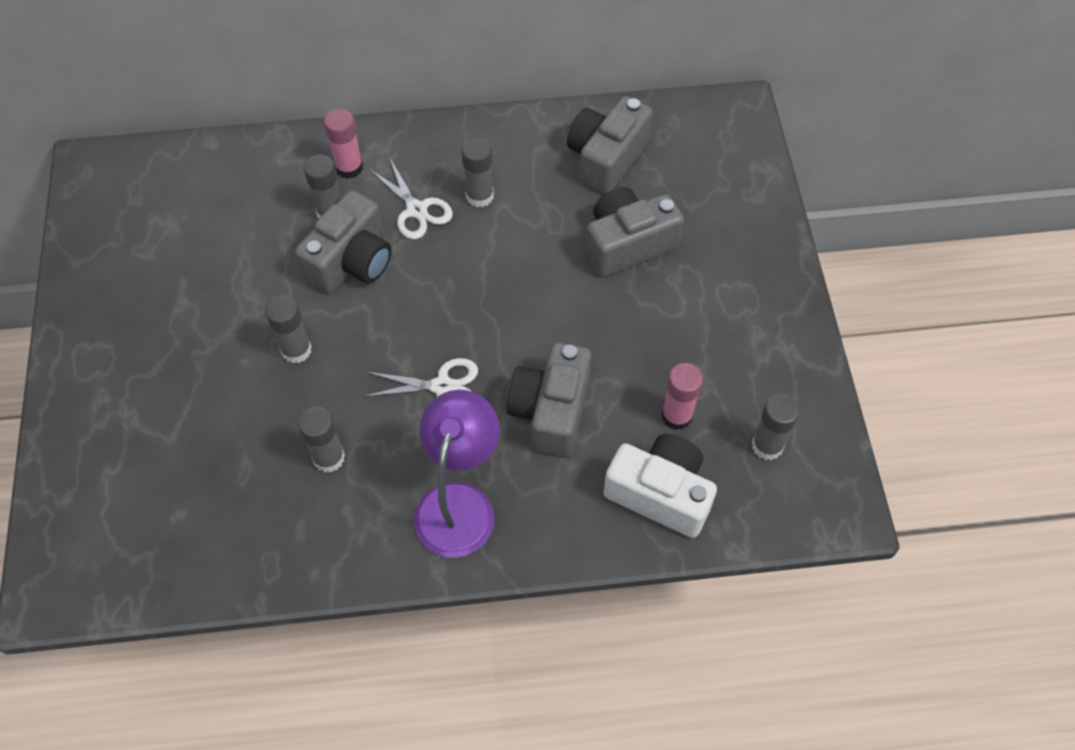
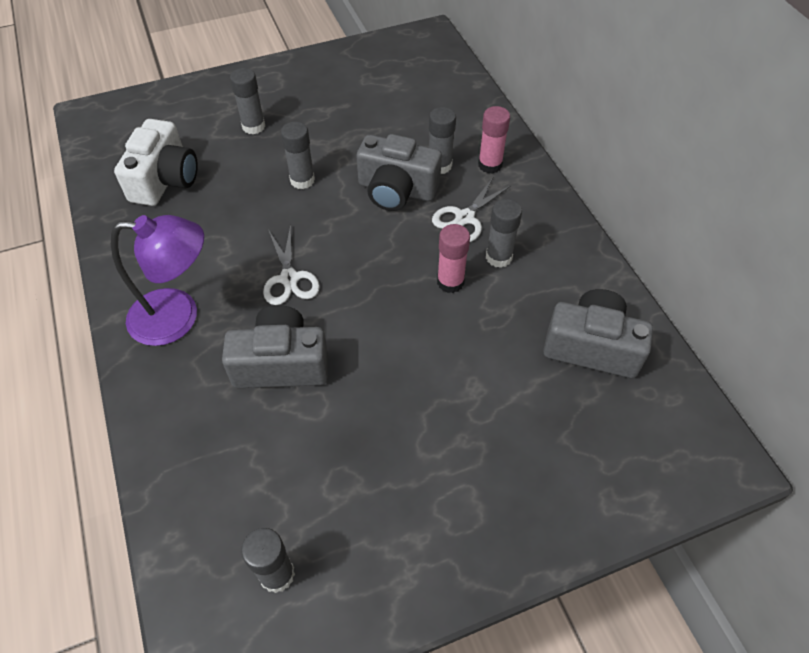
camera: 75 degrees right, 5 degrees down
grey glue stick [298,406,345,473] -> grey glue stick moved to [230,68,265,134]
grey camera [585,187,684,277] -> none
white camera [604,434,717,538] -> white camera moved to [114,119,198,206]
pink glue stick [661,363,703,430] -> pink glue stick moved to [437,224,470,293]

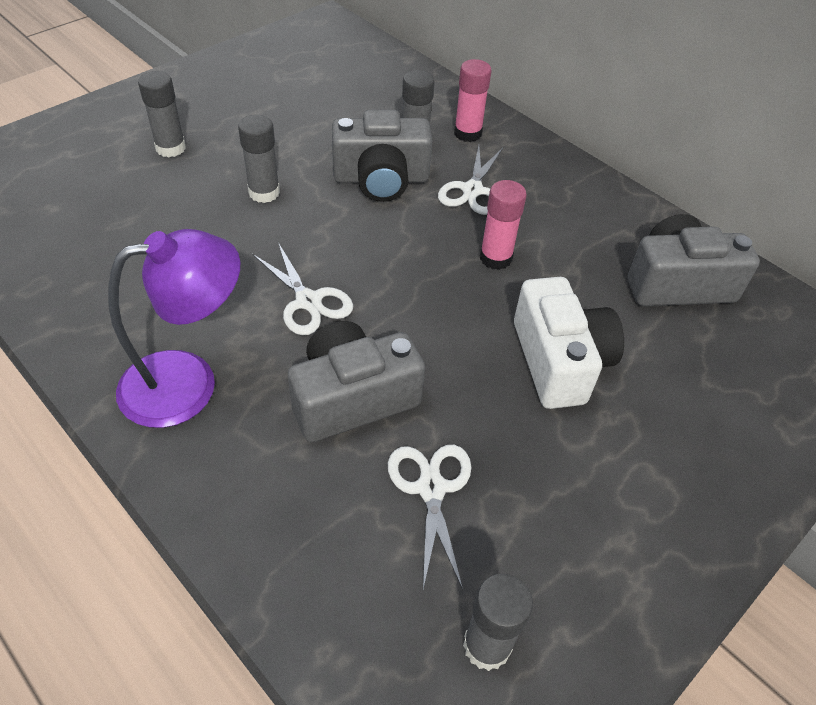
camera: 25 degrees left, 5 degrees down
white camera [114,119,198,206] -> white camera moved to [514,277,624,409]
grey glue stick [486,199,522,268] -> none
none -> white scissors [388,445,471,590]

